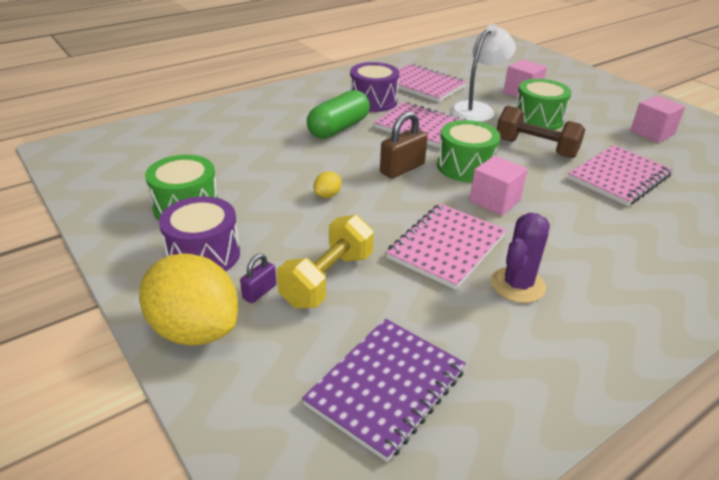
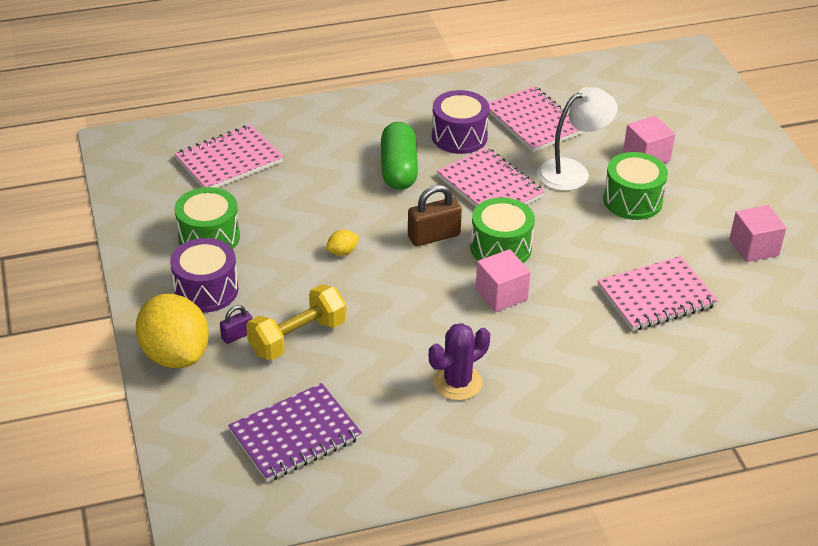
camera: 20 degrees right, 5 degrees up
green capsule [307,90,370,139] -> green capsule turned 60 degrees counterclockwise [381,122,418,190]
pink notebook [386,204,506,290] -> pink notebook moved to [175,125,283,188]
brown dumbbell [497,106,585,158] -> none

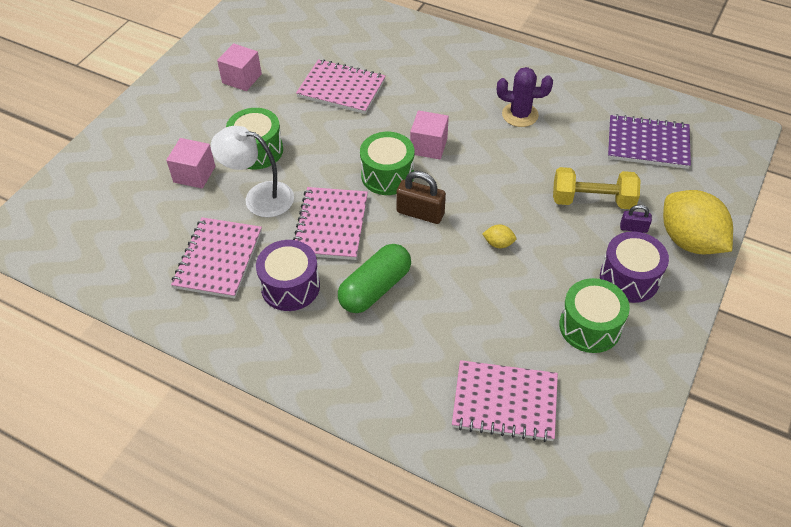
camera: 135 degrees left, 10 degrees up
yellow lemon [136,294,209,368] -> yellow lemon turned 45 degrees counterclockwise [663,190,733,255]

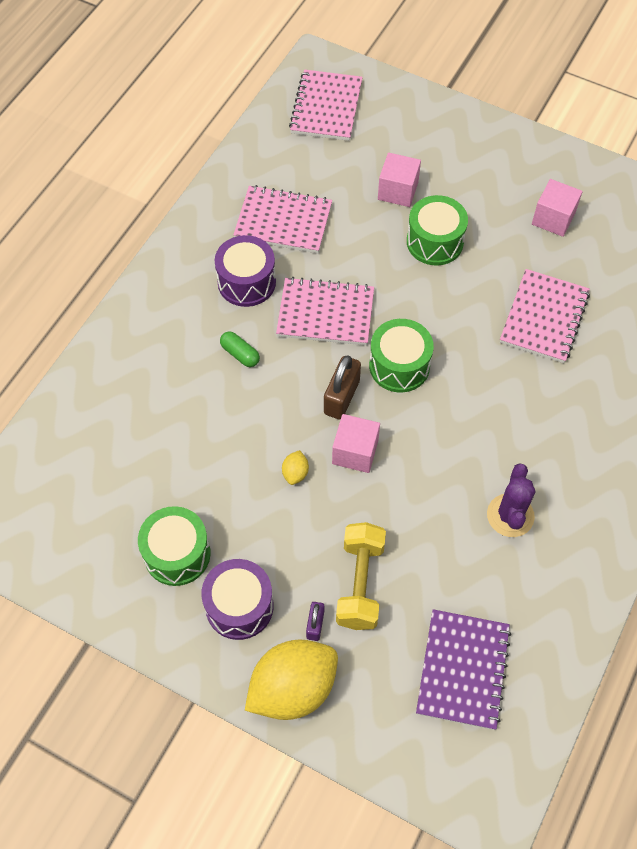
camera: 90 degrees right, 10 degrees up
white lamp [211,126,294,217] -> none
green capsule [338,244,411,313] -> green capsule [220,331,260,367], size x0.52
pink cube [410,110,449,159] -> pink cube moved to [332,414,380,473]
pink notebook [452,360,558,442] -> pink notebook moved to [289,70,363,141]

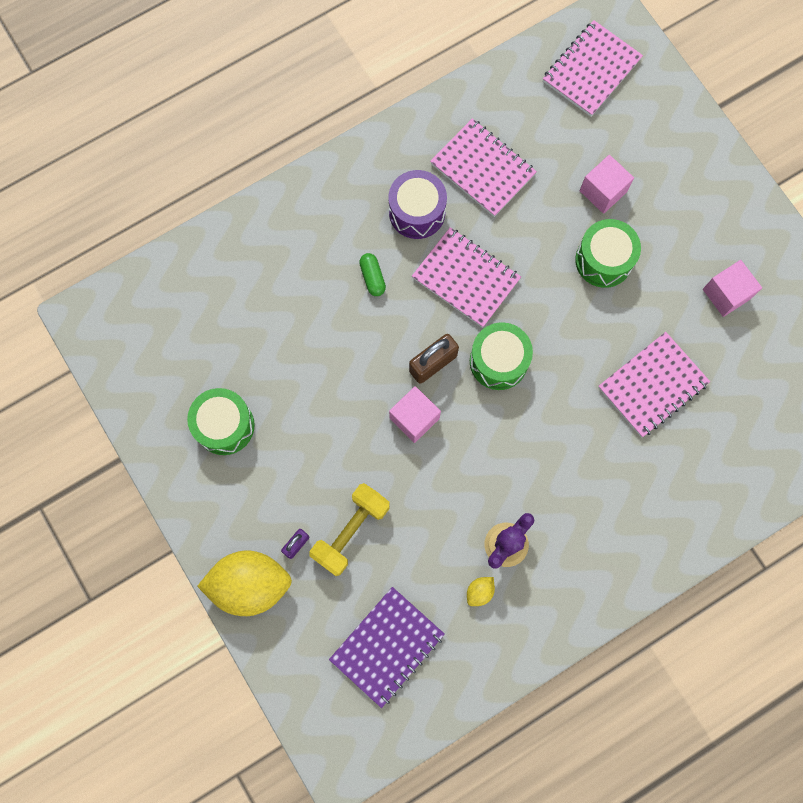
camera: 30 degrees right, 15 degrees up
purple drum [201,559,274,640] -> none
yellow lemon [282,450,309,485] -> yellow lemon moved to [467,577,495,606]

